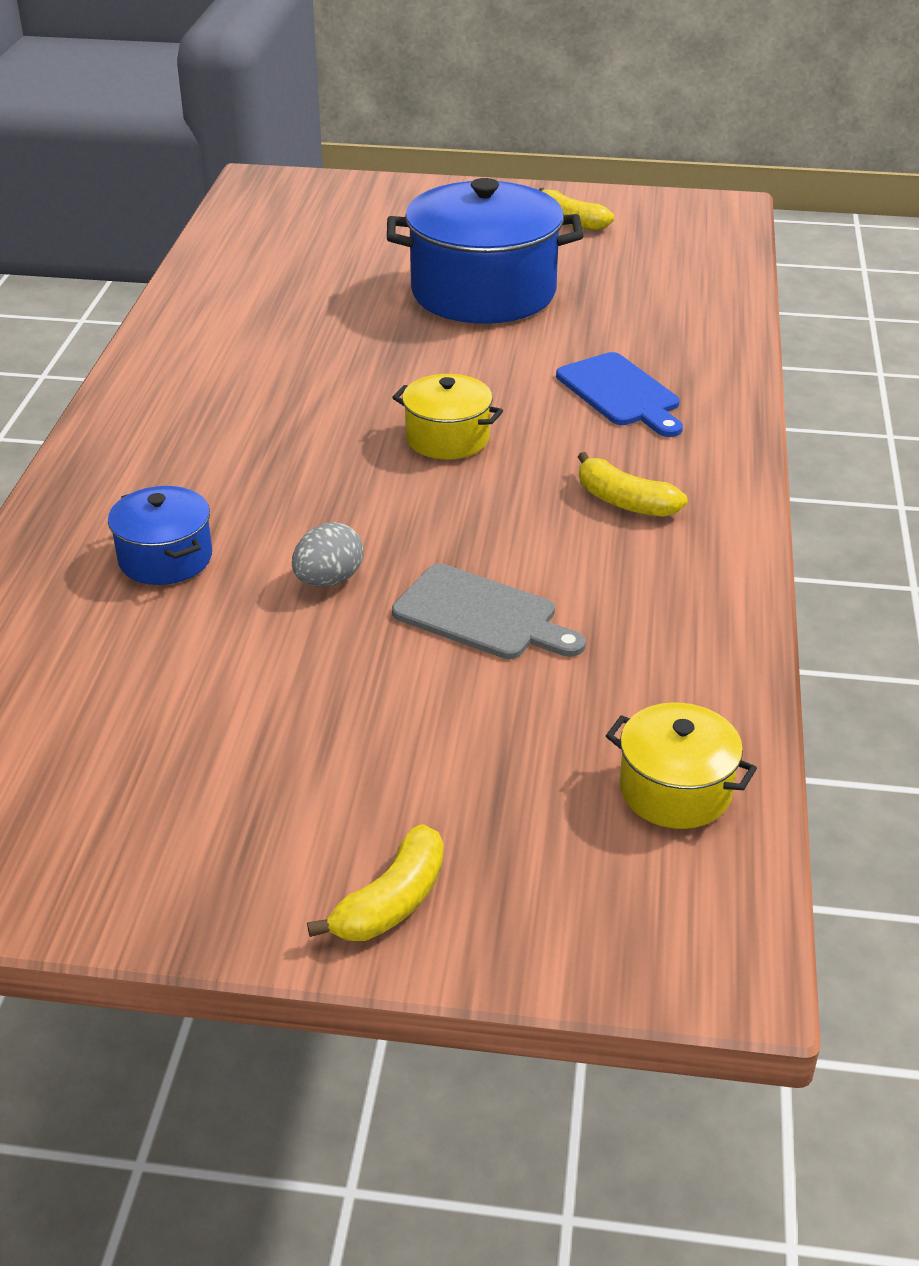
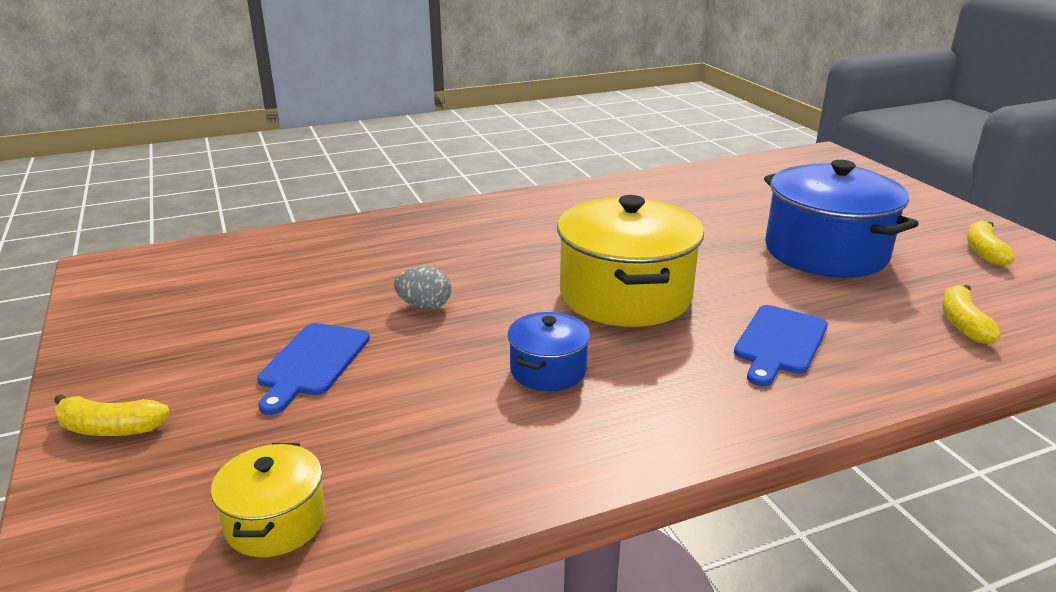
camera: 60 degrees right, 10 degrees down
blue pot [108,486,212,585] -> blue pot moved to [507,312,590,391]
yellow pot [392,374,503,460] -> yellow pot [557,195,704,327], size x2.01
grey cutting board [392,564,586,659] -> none
yellow banana [578,452,688,517] -> yellow banana moved to [942,284,1001,344]
none -> blue cutting board [257,323,370,415]

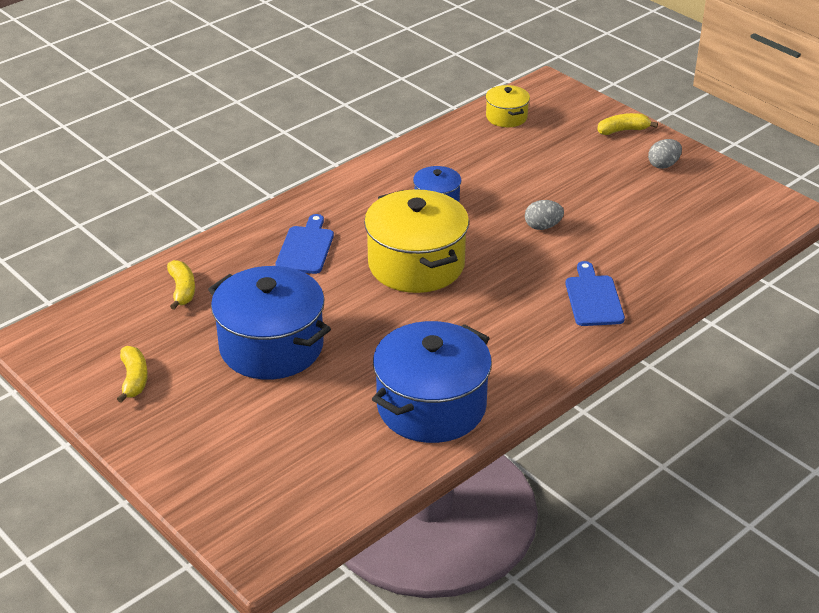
camera: 160 degrees right, 10 degrees up
blue cutting board [257,323,370,415] -> blue cutting board moved to [565,261,625,326]
none -> blue pot [372,321,492,443]
none -> grey egg [648,139,682,169]

